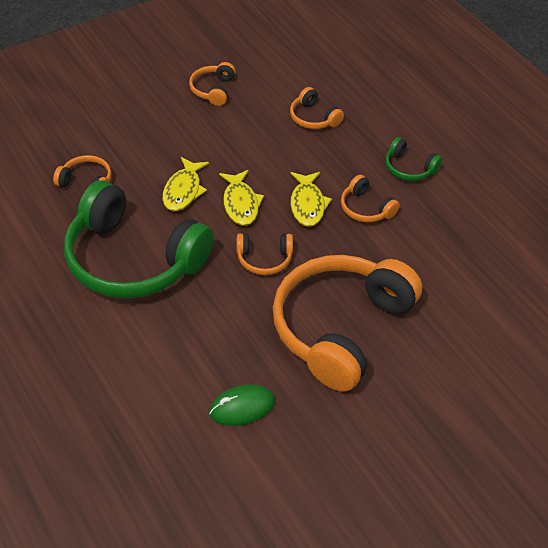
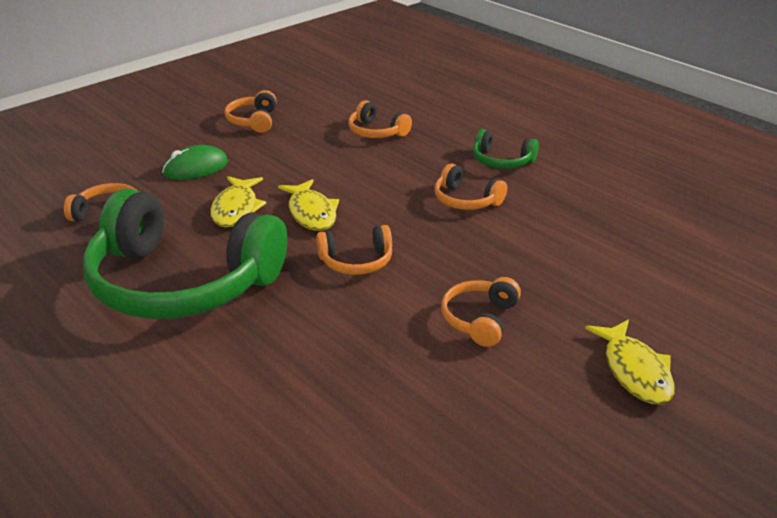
camera: 10 degrees left, 15 degrees down
green mouse [209,384,275,426] -> green mouse moved to [162,145,228,180]
orange headphones [273,255,422,392] -> orange headphones [441,277,521,347], size x0.42
yellow fish [290,172,332,227] -> yellow fish moved to [585,319,675,405]

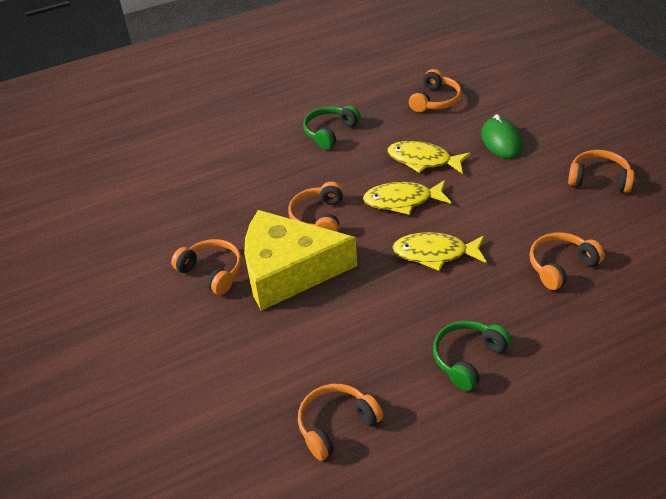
camera: 110 degrees right, 10 degrees up
green headphones [83,188,287,319] -> green headphones [303,105,361,150], size x0.42
orange headphones [434,164,507,210] -> orange headphones moved to [298,384,383,461]
yellow fish [585,319,675,405] -> yellow fish moved to [392,232,487,271]
none -> yellow cheese [244,210,357,311]

